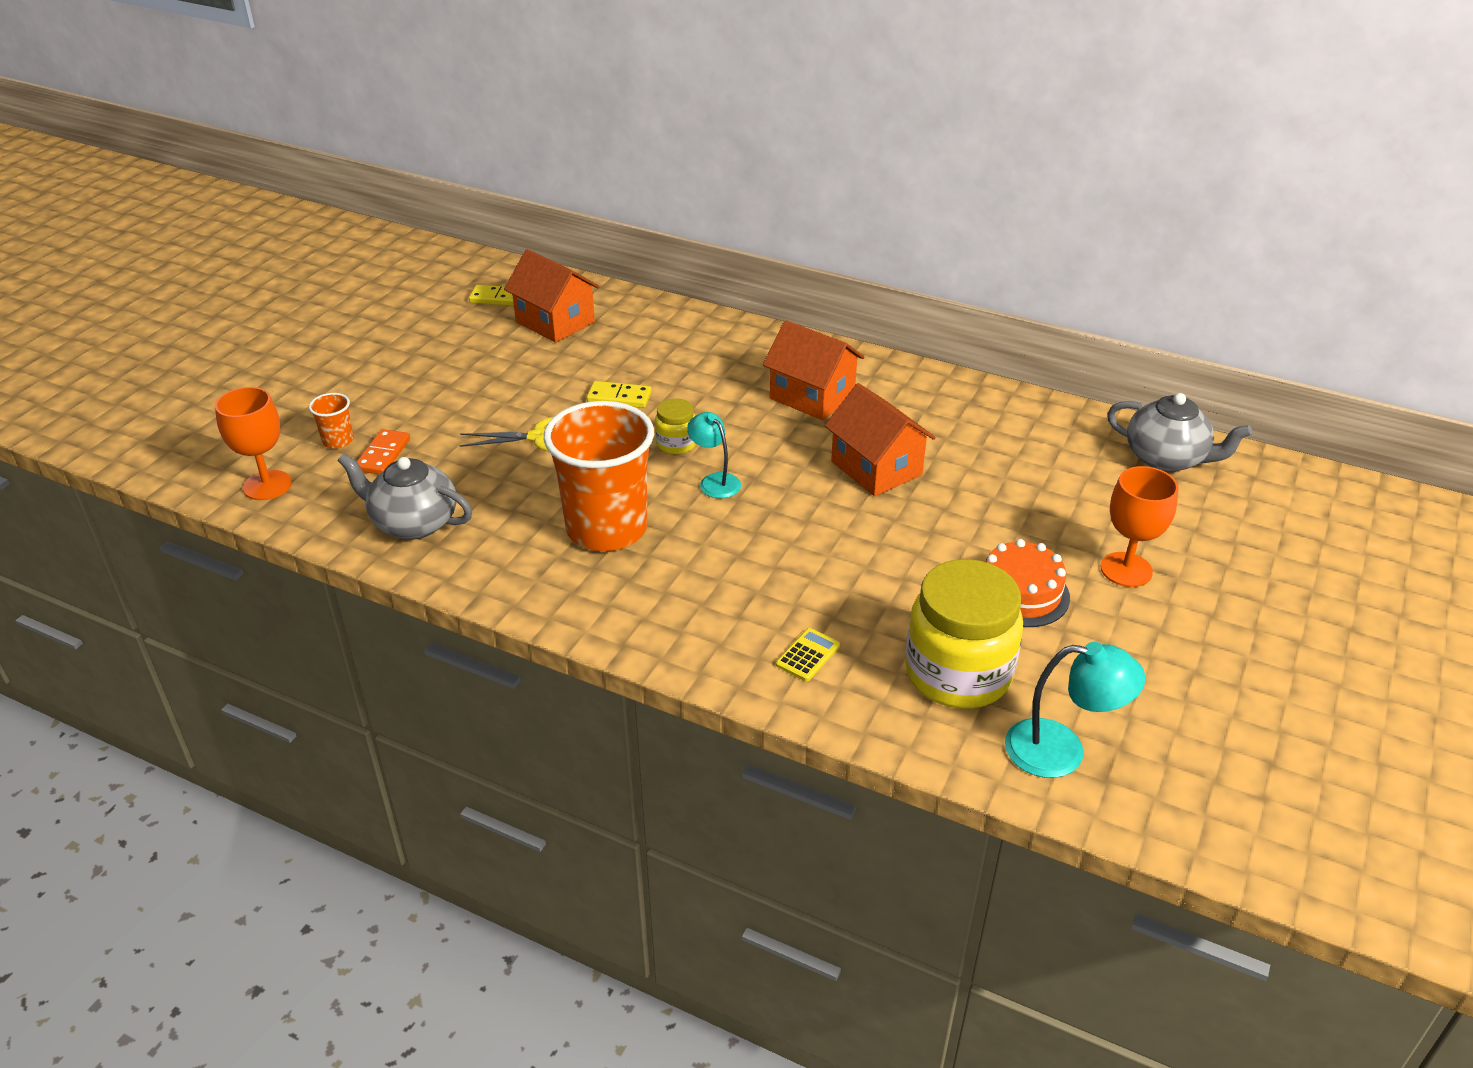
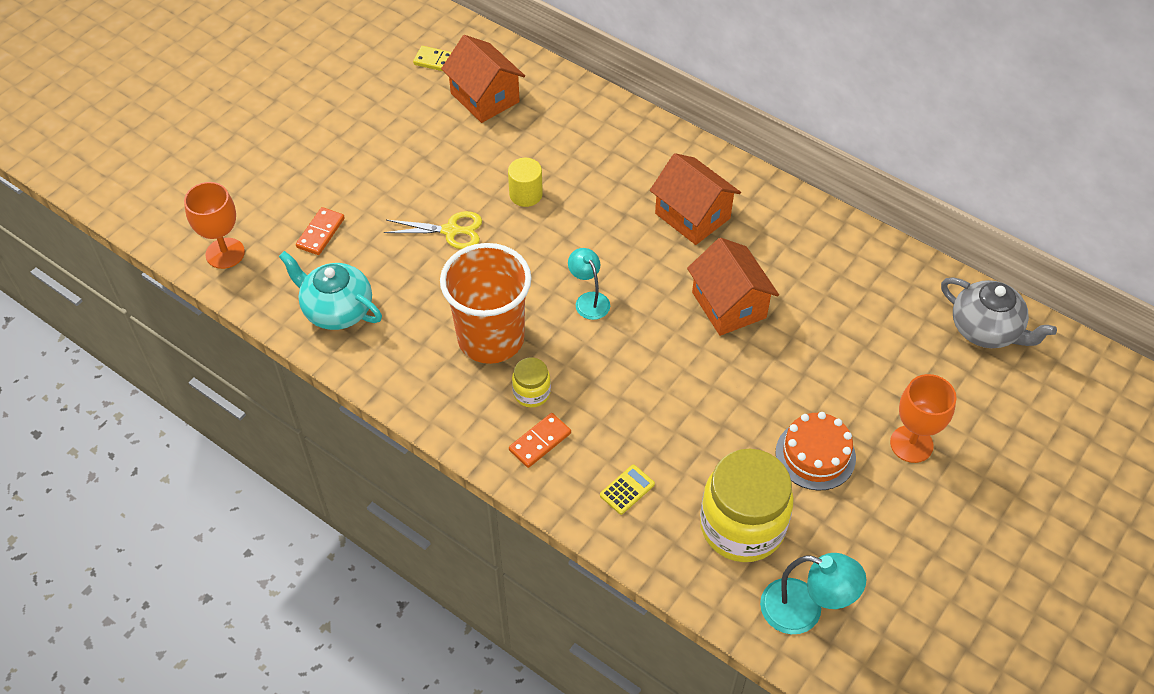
camera: 10 degrees right, 15 degrees up
orange cup [309,393,353,449] -> none
grey teapot [337,453,472,540] -> turquoise teapot [279,251,382,330]
yellow domino [587,381,652,408] -> yellow cylinder [508,158,543,207]
yellow jar [655,398,696,454] -> yellow jar moved to [512,357,551,407]
none -> orange domino [509,413,571,468]

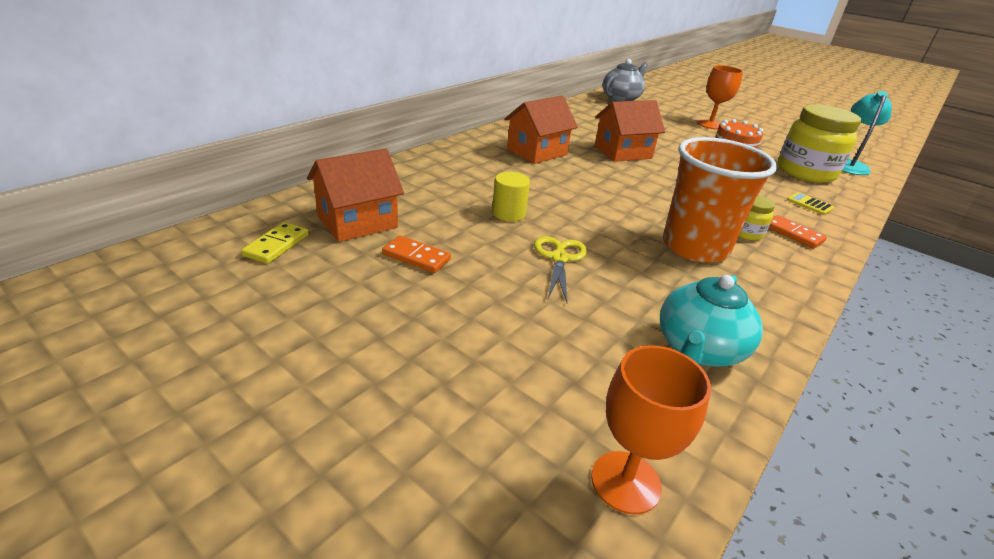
camera: 90 degrees left, 20 degrees down
orange domino [296,207,345,255] -> orange domino moved to [382,236,451,273]
turquoise lamp [568,248,610,320] -> none

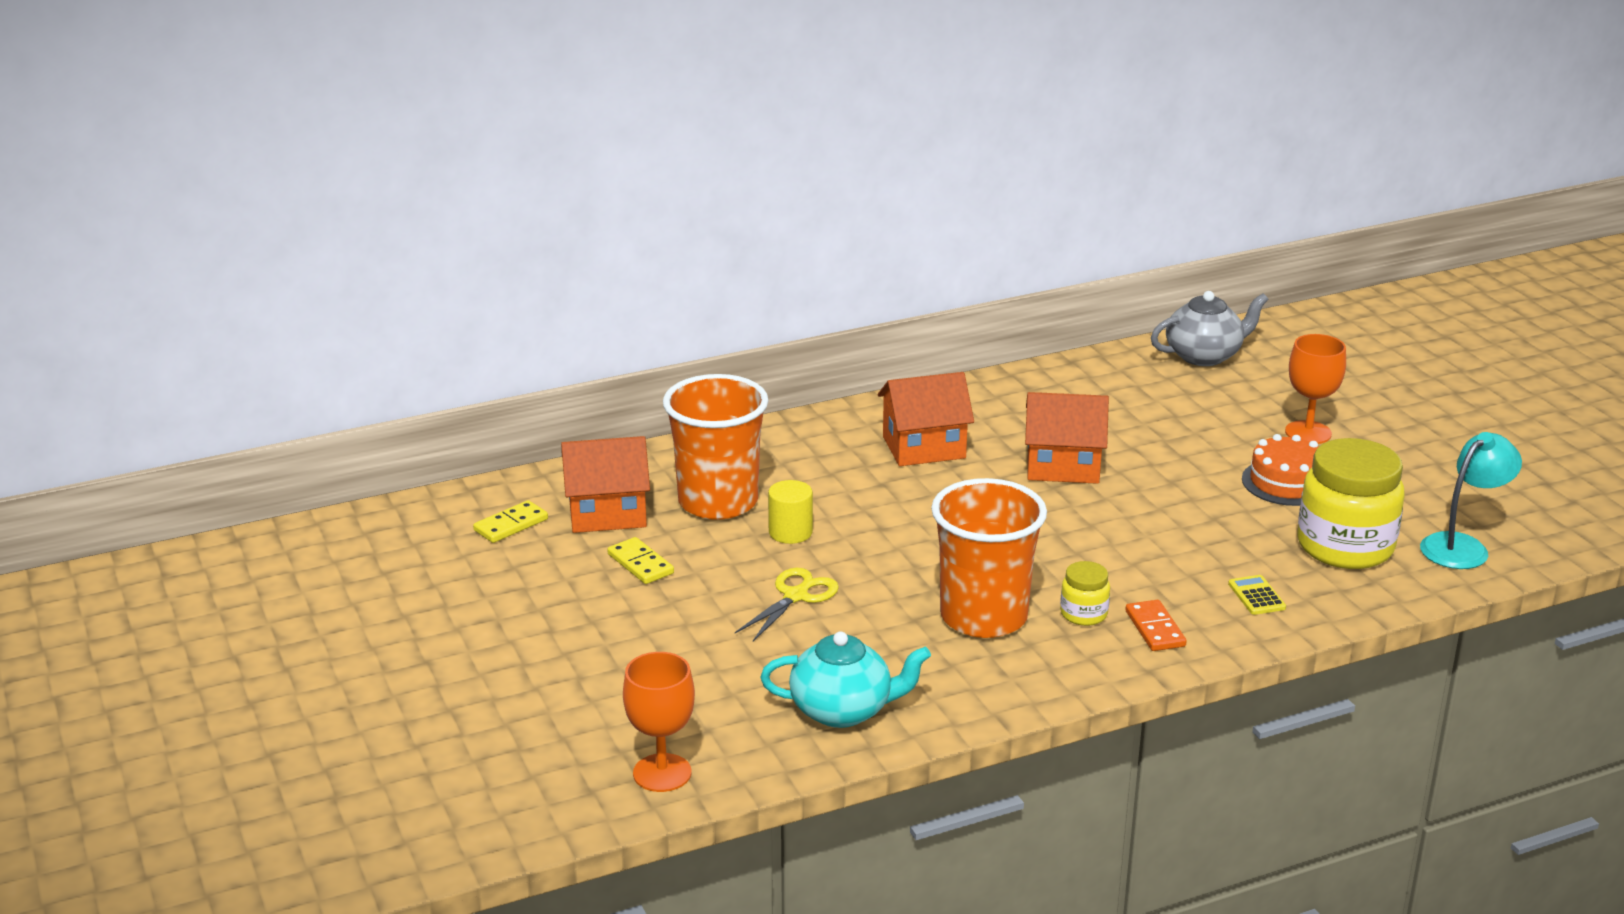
camera: 30 degrees right, 5 degrees down
orange domino [382,236,451,273] -> yellow domino [607,537,674,584]
turquoise teapot [660,275,763,367] -> turquoise teapot turned 150 degrees counterclockwise [761,631,931,728]
none -> orange cup [663,374,769,520]

